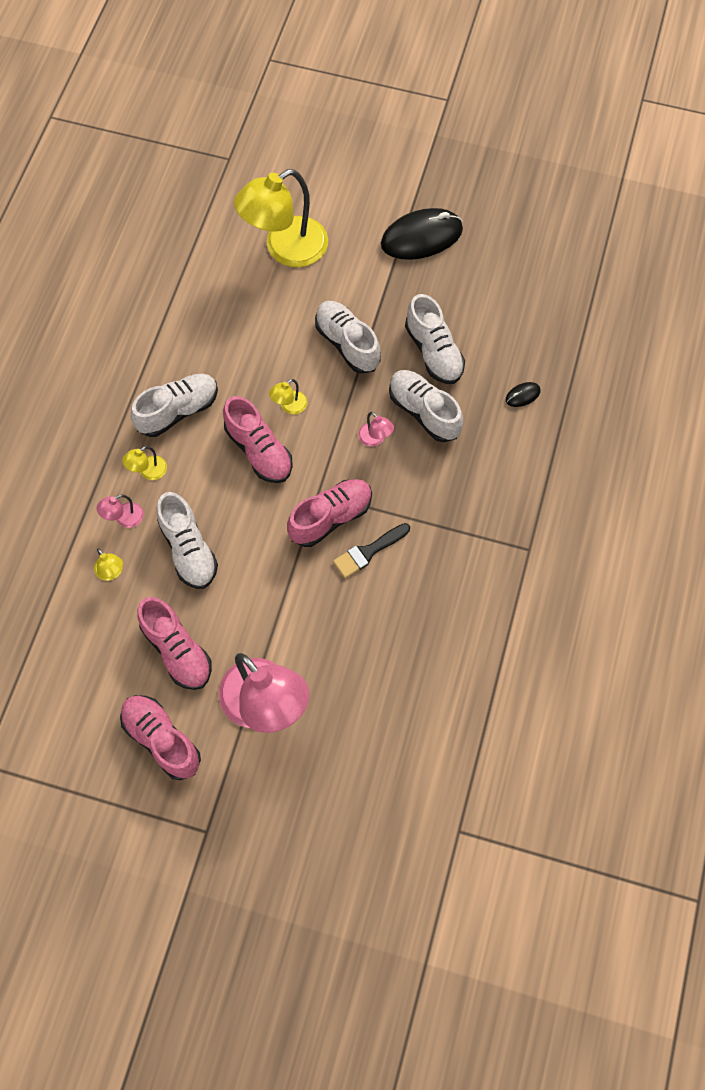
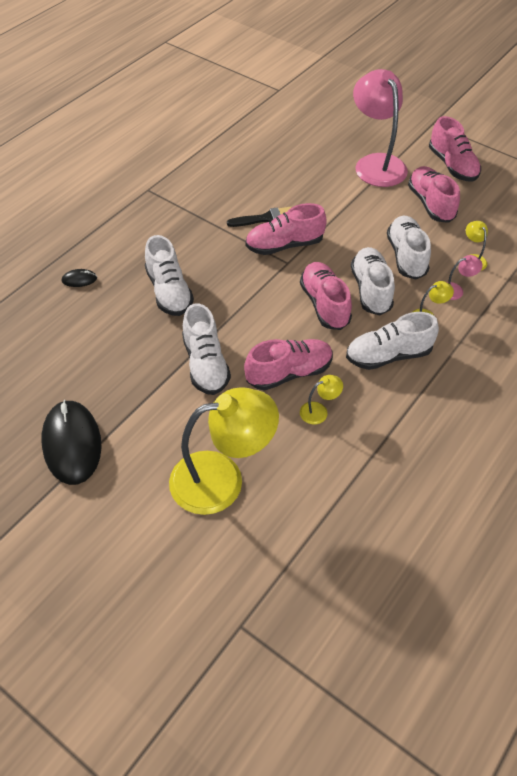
camera: 160 degrees left, 15 degrees down
yellow lamp [269,379,307,414] -> yellow lamp moved to [300,375,343,424]
pink lamp [358,412,394,447] -> none
black mouse [381,208,463,260] -> black mouse turned 75 degrees clockwise [42,400,102,485]
white shoe [405,294,465,384] -> white shoe moved to [351,247,395,315]
none -> pink shoe [244,339,333,391]

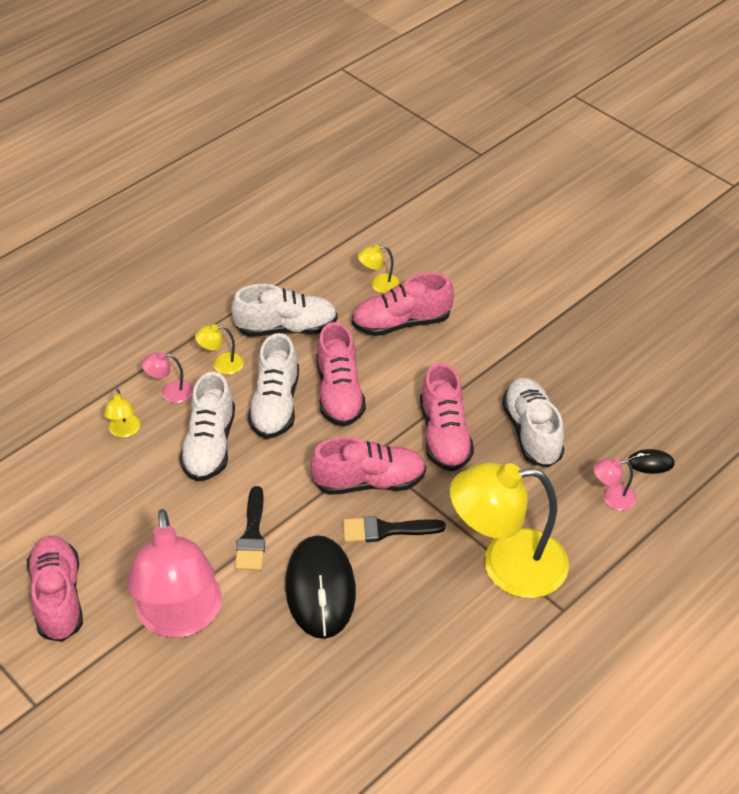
camera: 170 degrees left, 5 degrees down
black mouse [42,400,102,485] -> black mouse moved to [285,535,356,639]
yellow lamp [169,387,279,515] -> yellow lamp moved to [450,462,569,598]
white shoe [182,303,231,395] -> none
pink shoe [408,166,460,223] -> pink shoe moved to [420,363,474,471]
none -> black brush [235,486,265,570]
none -> pink lamp [593,459,637,511]

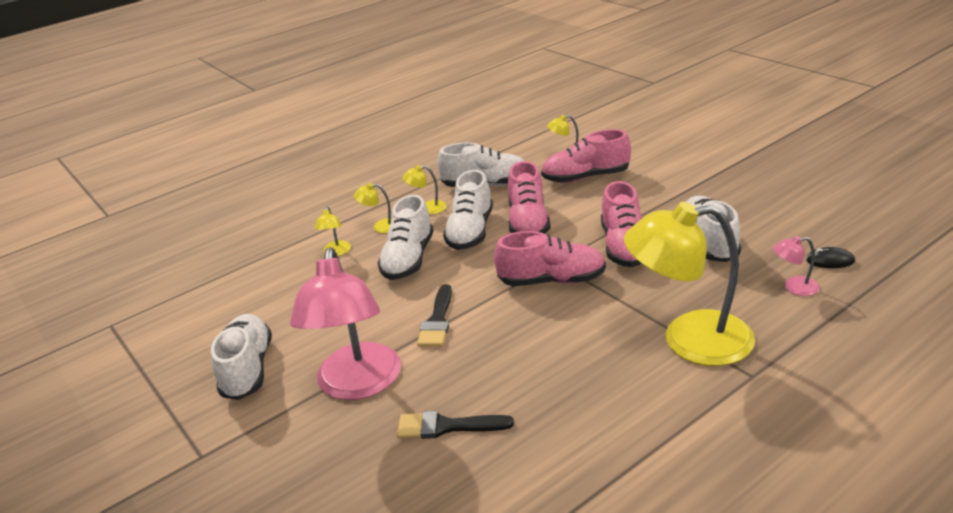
camera: 10 degrees right, 15 degrees down
pink shoe [27,536,83,642] -> white shoe [211,314,272,400]
pink lamp [142,352,193,403] -> yellow lamp [354,183,392,233]
black mouse [285,535,356,639] -> none
black brush [343,516,446,542] -> black brush moved to [397,411,514,439]

